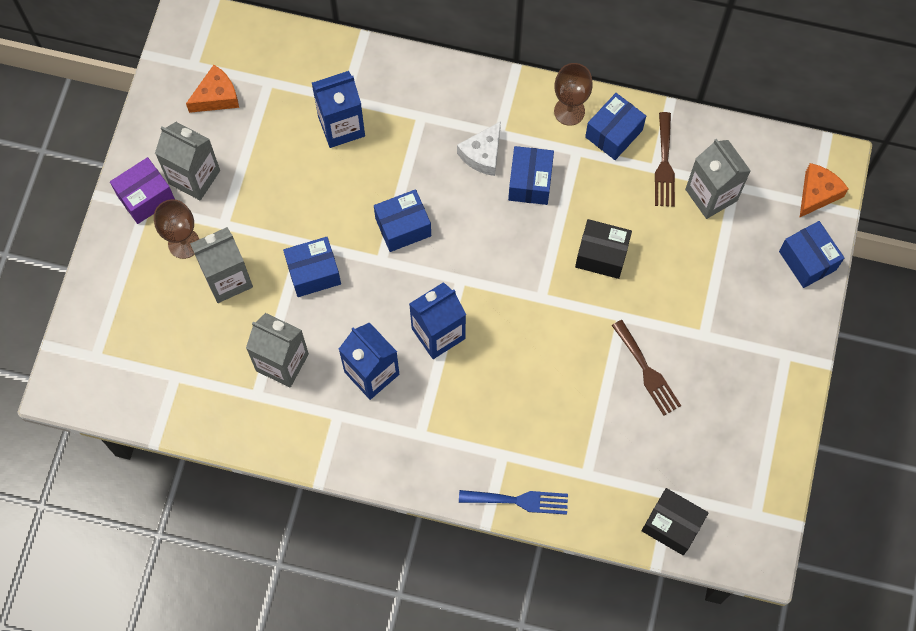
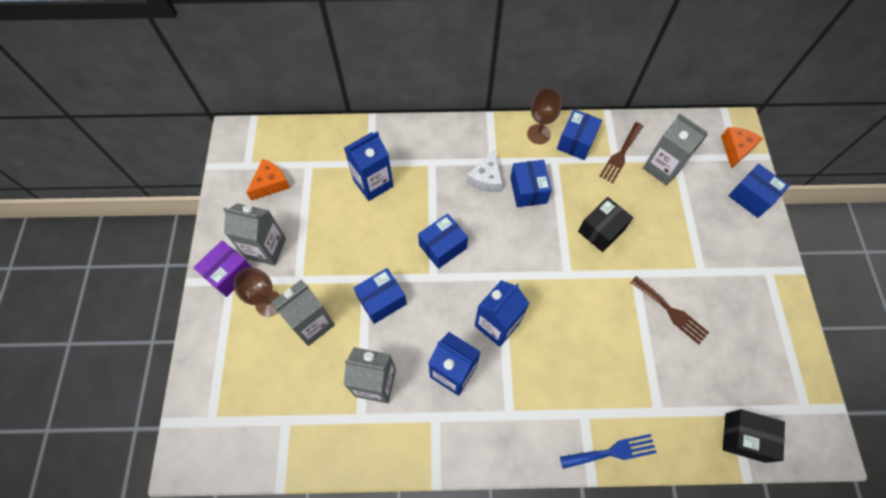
camera: 15 degrees left, 5 degrees down
black box [575,219,632,279] -> black box turned 45 degrees counterclockwise [578,197,633,252]
brown fork [655,112,675,207] -> brown fork turned 45 degrees clockwise [599,122,643,183]

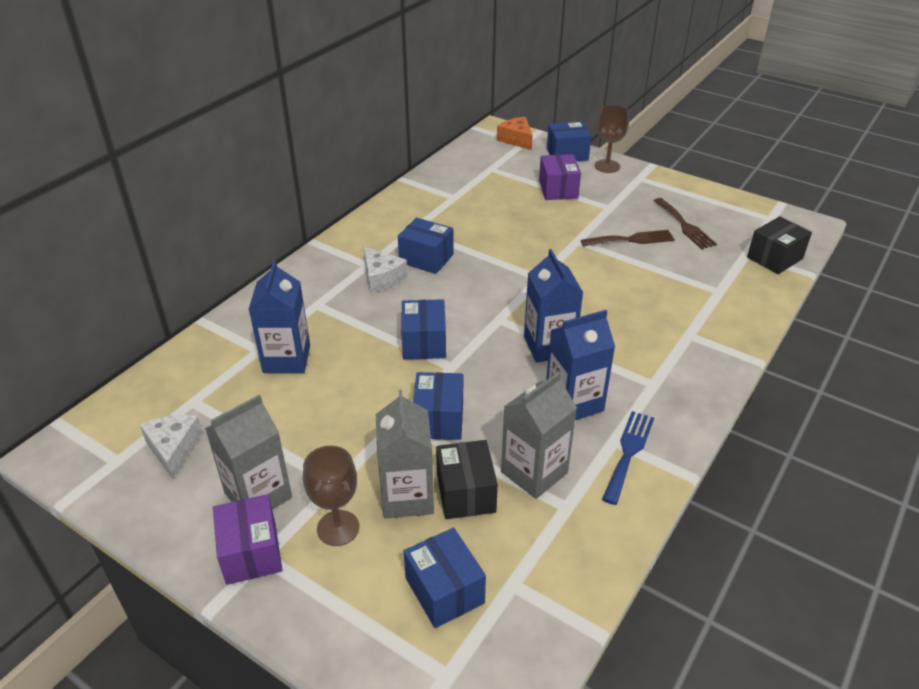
camera: 55 degrees left, 25 degrees down
orange cheese [246,159,290,201] -> white cheese [140,415,203,479]
brown goblet [527,88,562,144] -> brown goblet moved to [595,105,629,173]
blue box [557,109,602,160] -> blue box moved to [404,528,486,628]
blue fork [560,434,657,469] -> blue fork moved to [602,411,654,505]
black box [578,197,633,252] -> black box moved to [436,440,498,519]
brown fork [599,122,643,183] -> brown fork moved to [654,198,717,249]
grey carton [643,114,708,185] -> none
none -> purple box [539,154,581,200]

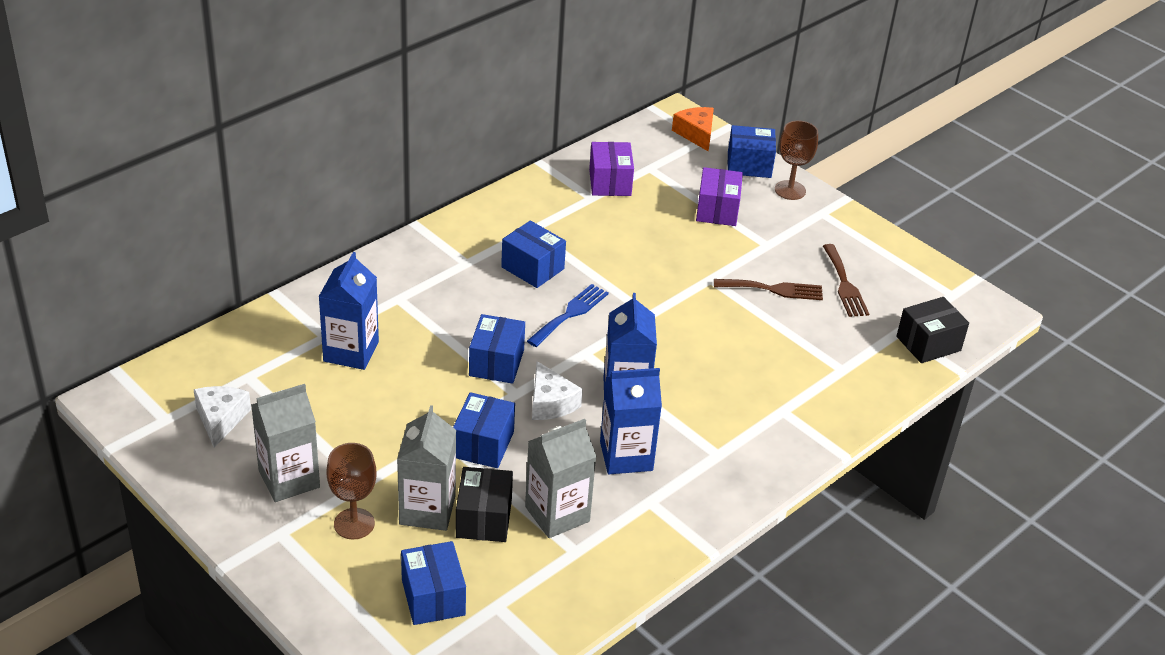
camera: 10 degrees right, 0 degrees up
purple box [213,494,282,585] -> purple box moved to [589,142,634,196]
white cheese [364,247,407,292] -> white cheese moved to [532,361,583,420]
blue fork [602,411,654,505] -> blue fork moved to [527,284,609,347]

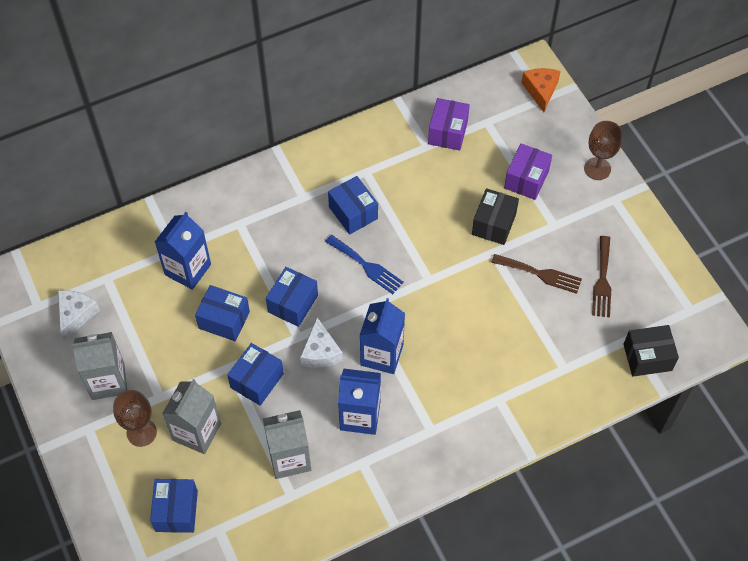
camera: 20 degrees right, 20 degrees up
black box [456,467,513,542] -> black box moved to [472,188,519,245]
blue fork [527,284,609,347] -> blue fork turned 75 degrees clockwise [325,235,404,294]
blue box [728,125,776,178] -> blue box moved to [195,285,250,341]

